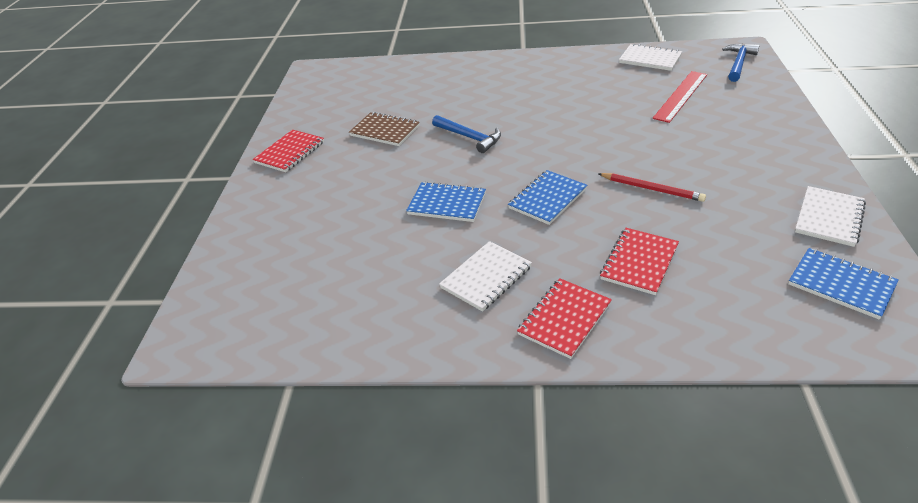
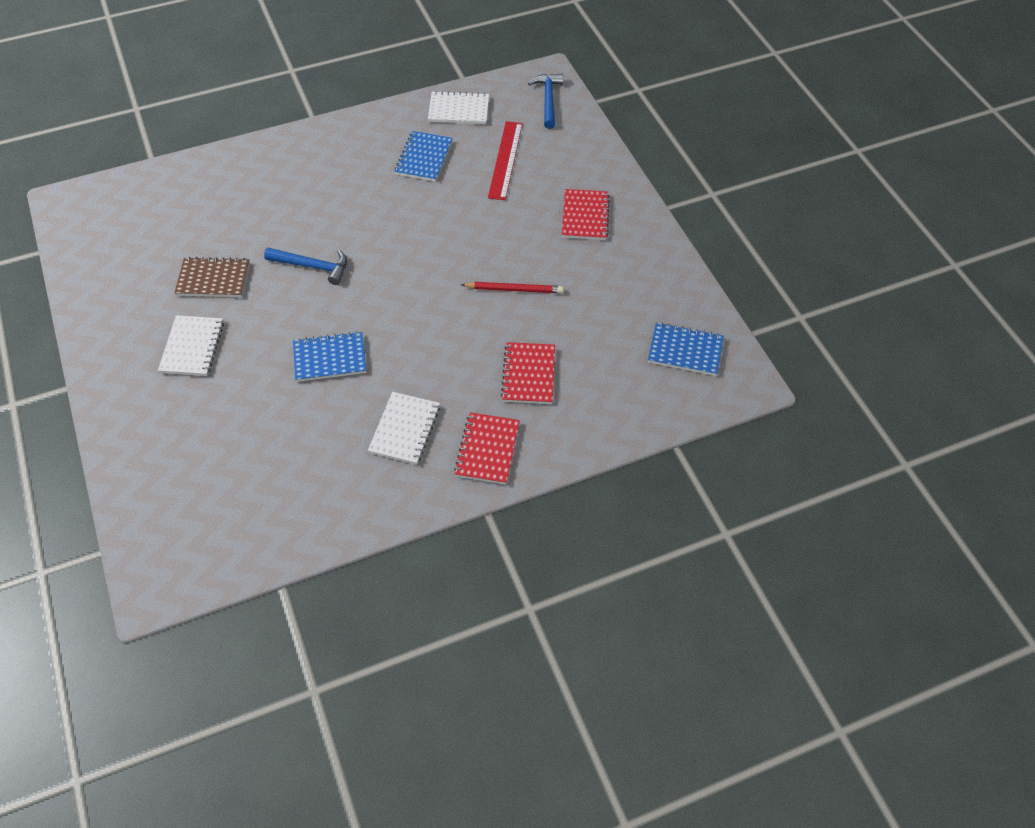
camera: 30 degrees left, 15 degrees up
red notebook [253,130,324,172] -> red notebook moved to [562,189,610,240]
blue notebook [508,170,588,225] -> blue notebook moved to [395,131,453,182]
white notebook [795,186,866,247] -> white notebook moved to [158,315,224,376]

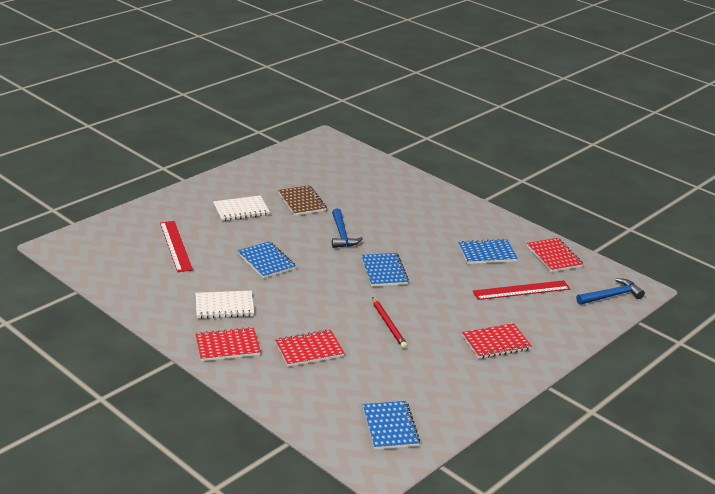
camera: 65 degrees right, 25 degrees down
white notebook [428,91,489,124] -> red notebook [527,238,583,272]
none -> red ruler [160,221,193,272]
none -> blue notebook [361,253,409,287]

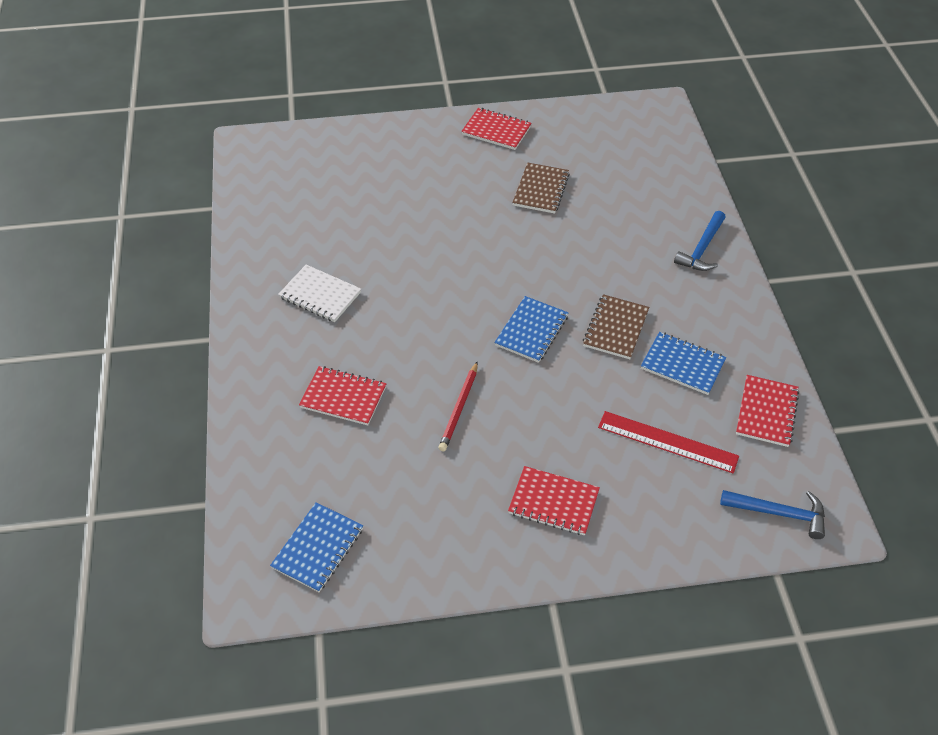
camera: 40 degrees right, 20 degrees up
red ruler [160,221,193,272] -> none
red notebook [196,327,261,361] -> red notebook moved to [461,108,532,150]
white notebook [213,196,270,221] -> none
blue notebook [238,241,296,279] -> none
blue hammer [332,208,363,248] -> blue hammer moved to [674,211,726,271]
none -> brown notebook [583,294,649,359]

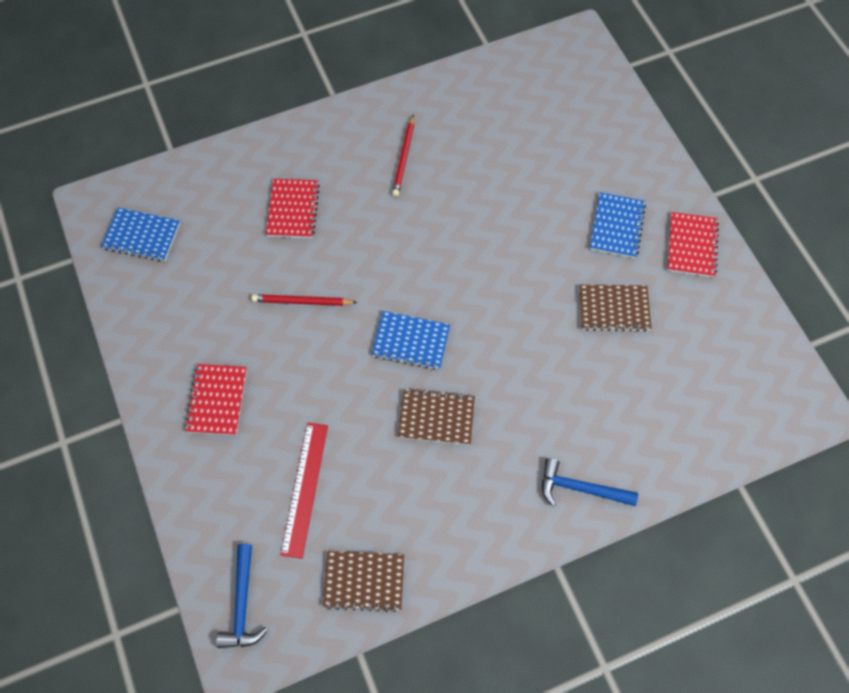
camera: 75 degrees right, 15 degrees up
white notebook [278,265,361,322] -> red pencil [392,115,414,197]
blue notebook [641,332,726,395] -> blue notebook moved to [590,192,646,258]
red notebook [736,375,799,447] -> brown notebook [323,551,404,612]

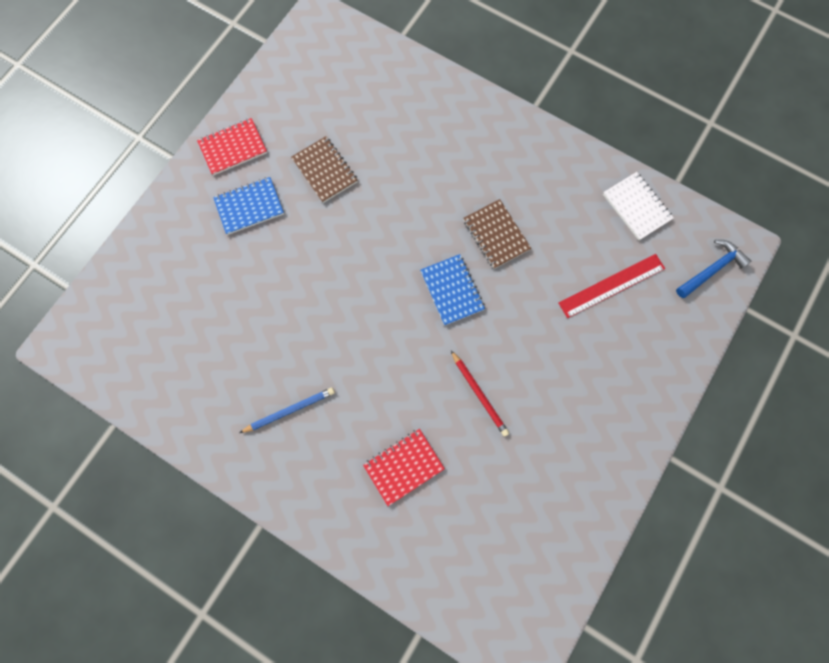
camera: 125 degrees left, 10 degrees up
blue notebook [101,208,180,262] -> none
red notebook [185,364,247,435] -> none
brown notebook [323,551,404,612] -> white notebook [603,172,674,240]
red pencil [392,115,414,197] -> blue pencil [240,387,335,433]
blue hammer [542,458,638,506] -> none

